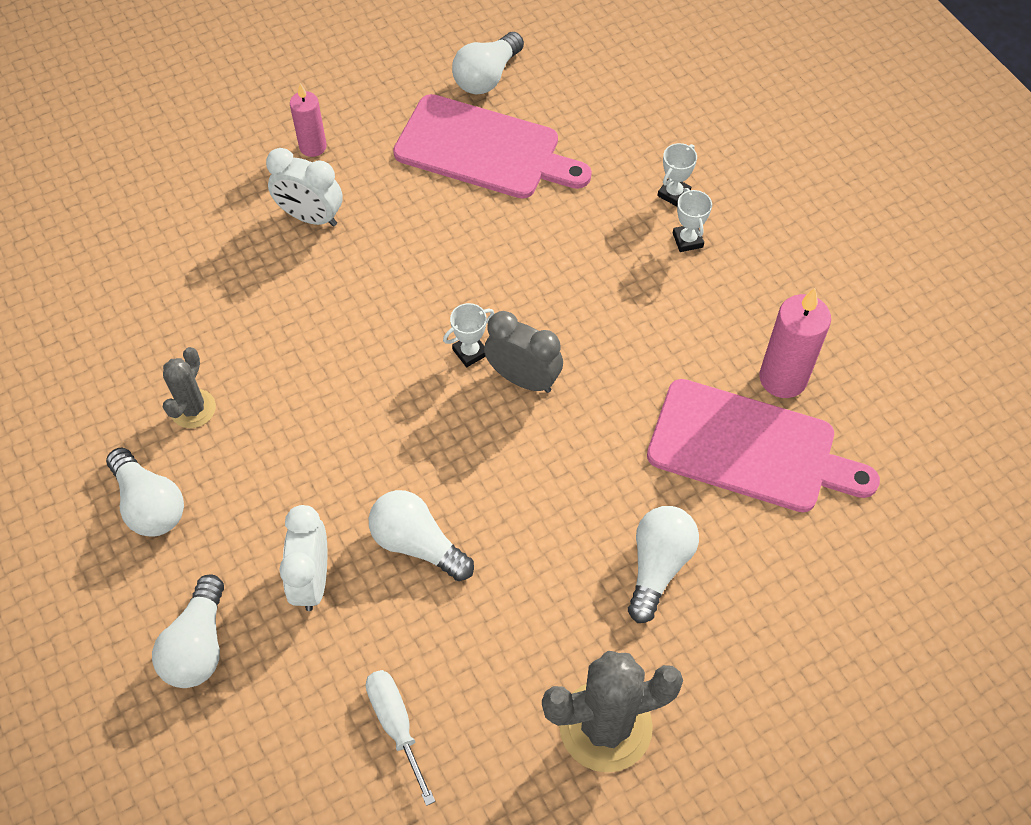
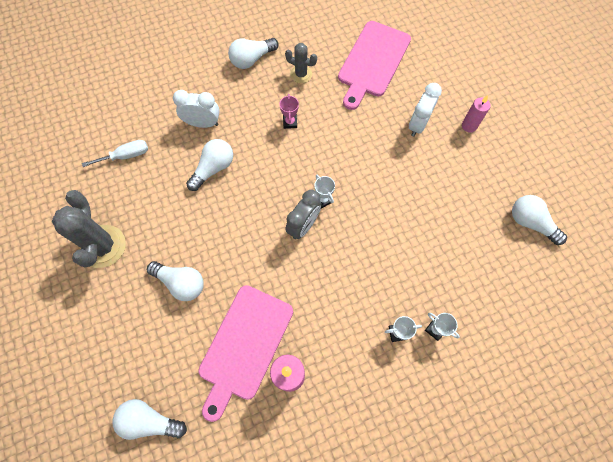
camera: 95 degrees right, 10 degrees up
white light bulb [152,575,224,688] -> white light bulb moved to [112,399,187,440]
pink cutting board [393,94,592,199] -> pink cutting board moved to [338,21,411,110]
none -> pink trophy [279,94,299,129]

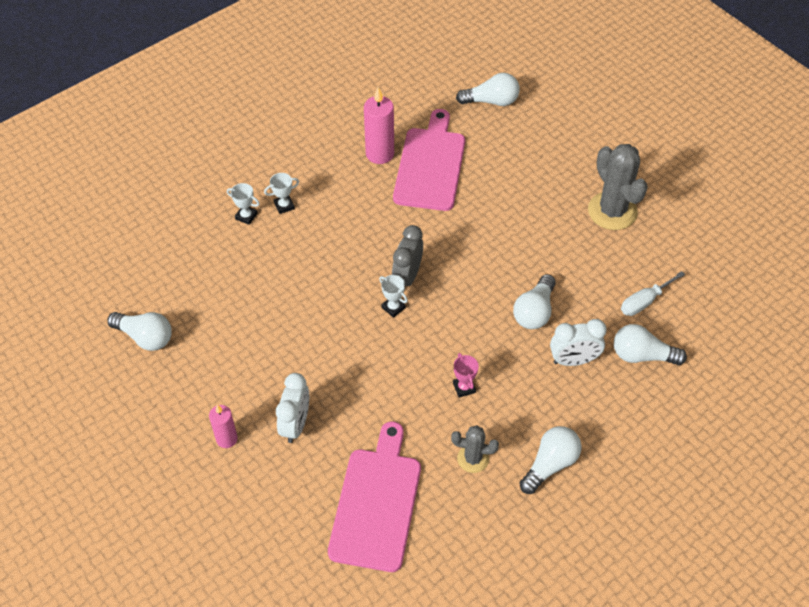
camera: 165 degrees right, 15 degrees down
white light bulb [147,261,204,301] -> white light bulb moved to [614,324,687,365]

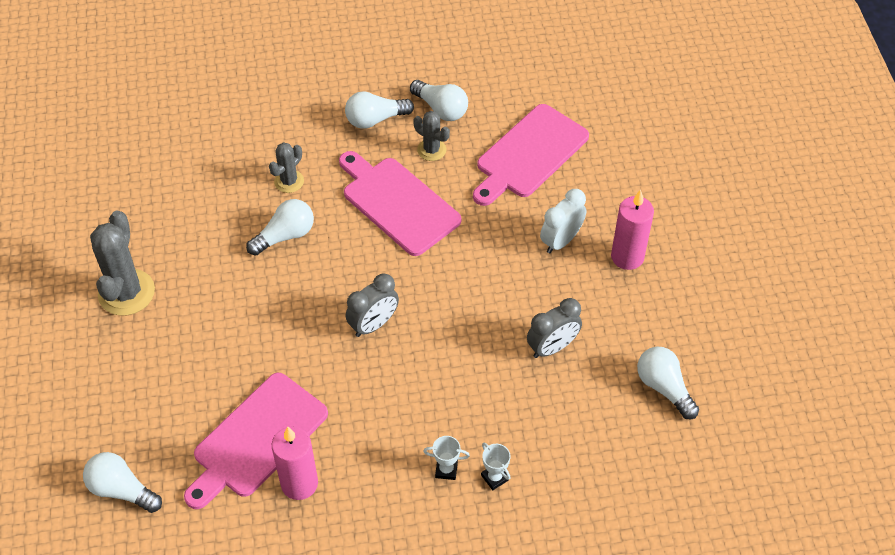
camera: 150 degrees left, 0 degrees up
pink candle [209,404,238,448] -> pink candle [611,190,654,270], size x1.58
white trophy [379,275,408,318] -> none
pink trophy [453,353,479,398] -> pink cutting board [339,151,461,256]
white clock [550,319,607,366] -> grey cactus [269,142,304,193]
white light bulb [614,324,687,365] -> white light bulb moved to [410,80,468,121]
white screwdriver [621,271,685,316] -> none
none -> grey clock [527,298,582,358]

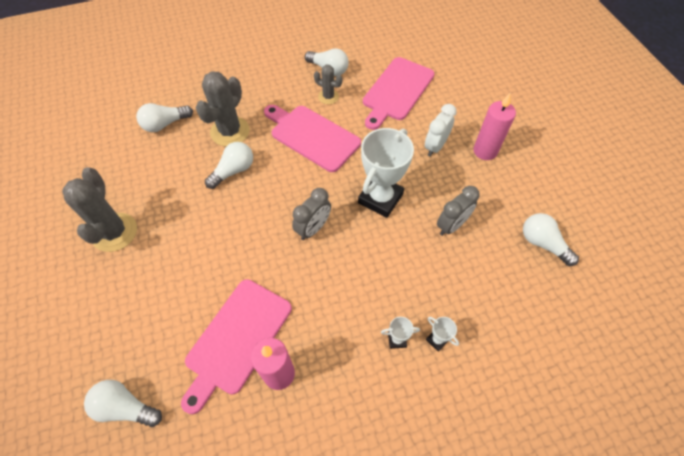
camera: 10 degrees left, 5 degrees up
grey cactus [269,142,304,193] -> grey cactus [196,71,250,146], size x1.79
white light bulb [345,91,414,129] -> white light bulb moved to [136,103,193,132]
none -> white trophy [358,128,414,218]

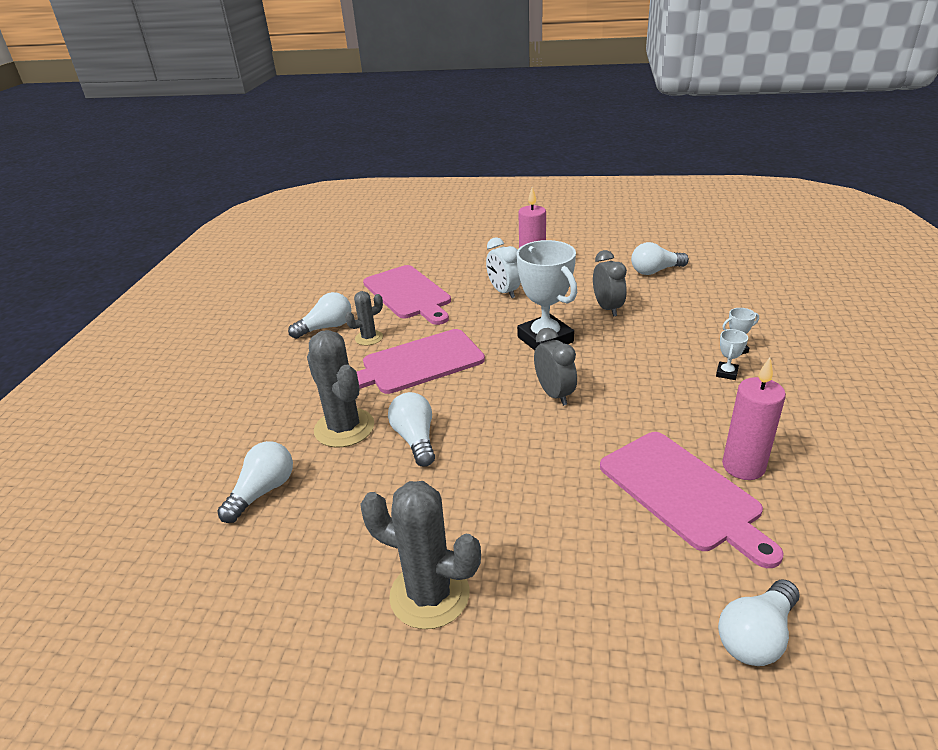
camera: 60 degrees left, 25 degrees down
white light bulb [136,103,193,132] -> white light bulb turned 150 degrees counterclockwise [217,441,293,523]

